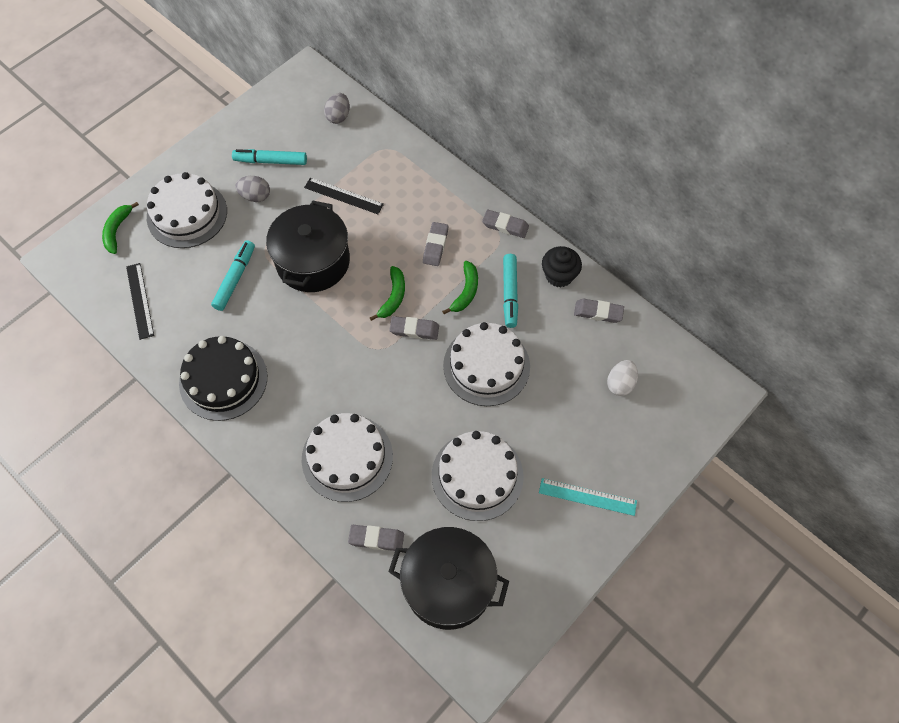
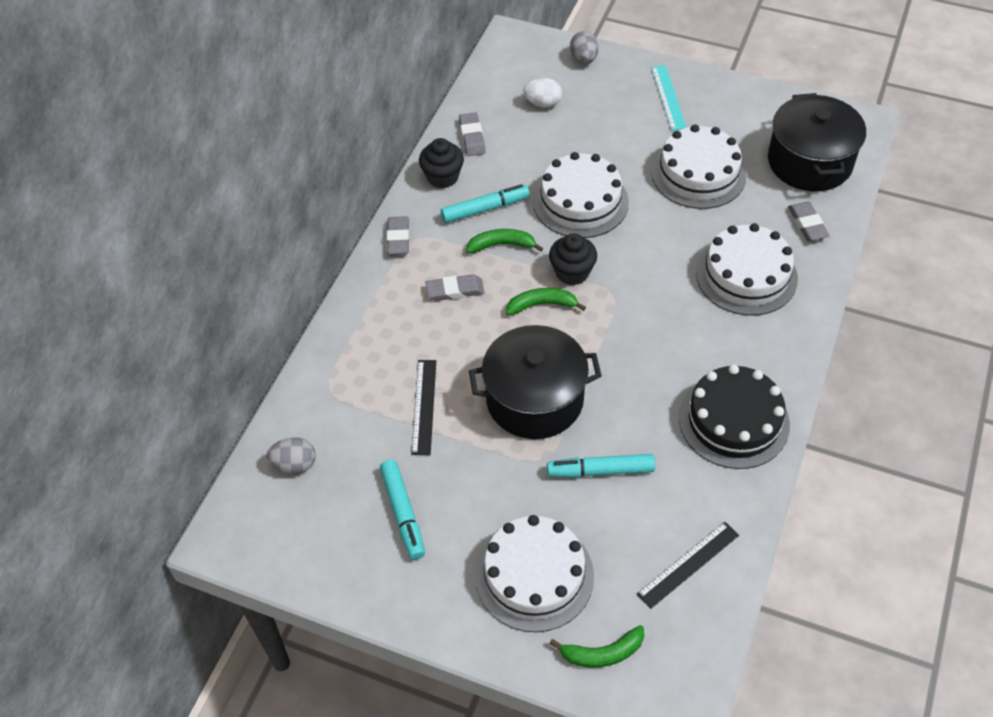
camera: 110 degrees left, 10 degrees down
grey egg [235,176,270,202] -> grey egg moved to [570,31,599,63]
grey eraser [389,316,439,340] -> black cupcake [549,234,597,285]

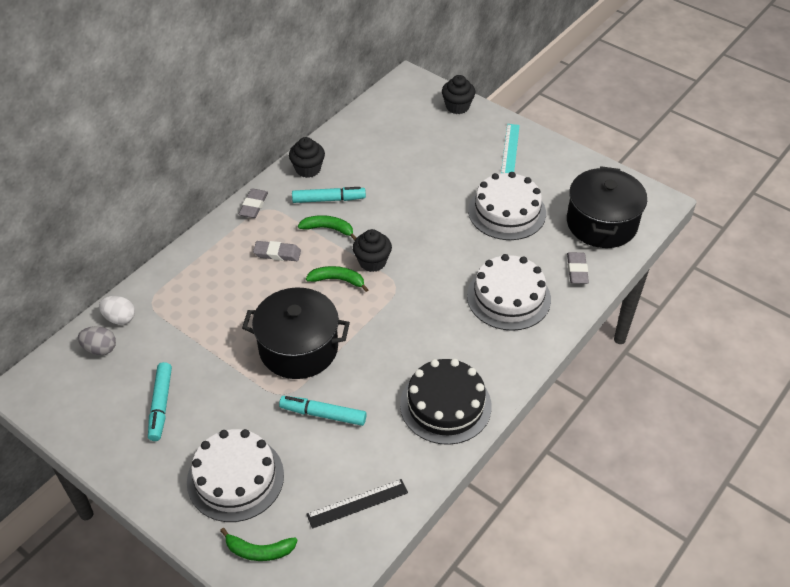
camera: 15 degrees right, 5 degrees down
black ruler [411,360,436,455] -> none
grey eraser [459,112,486,156] -> none
white egg [523,78,562,108] -> white egg moved to [99,296,135,325]
white cake [533,152,629,238] -> none
grey egg [570,31,599,63] -> black cupcake [442,75,475,114]

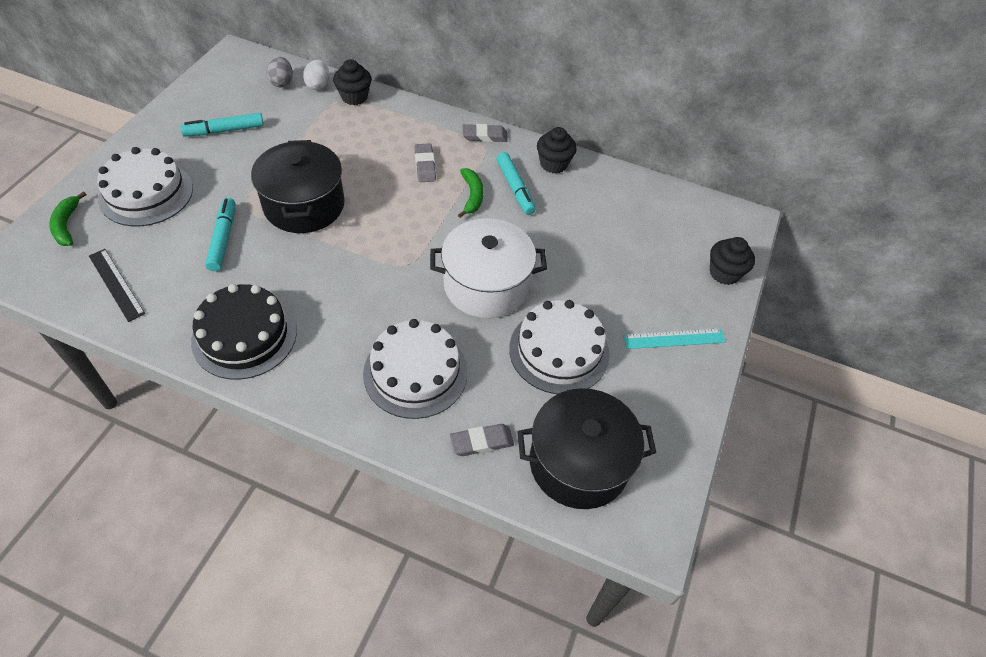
camera: 70 degrees right, 5 degrees up
green banana [306,266,369,292] -> none
black cupcake [353,229,392,272] -> black cupcake moved to [333,59,372,105]
none -> white pot [430,218,547,318]

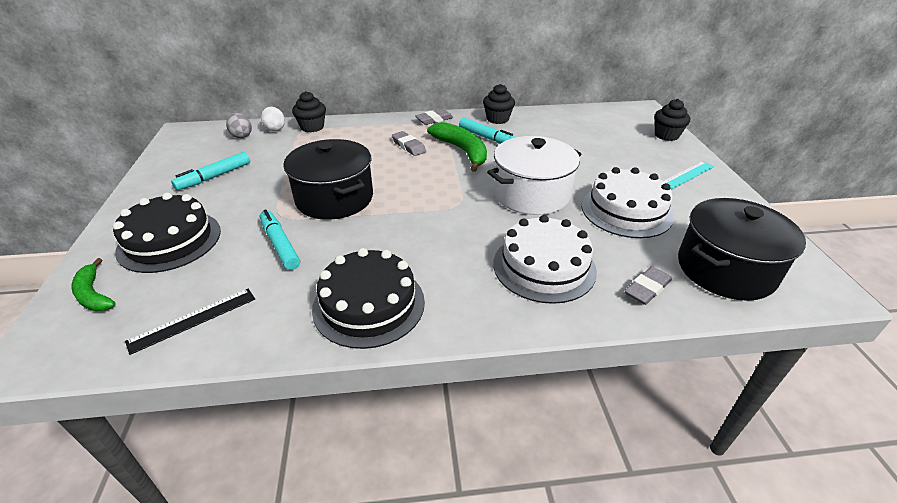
camera: 25 degrees left, 15 degrees down
black ruler [89,249,145,322] -> black ruler turned 60 degrees counterclockwise [125,288,255,355]
white cake [97,147,193,226] -> black cake [113,193,221,273]
green banana [458,168,483,218] -> green banana [427,122,487,172], size x1.64

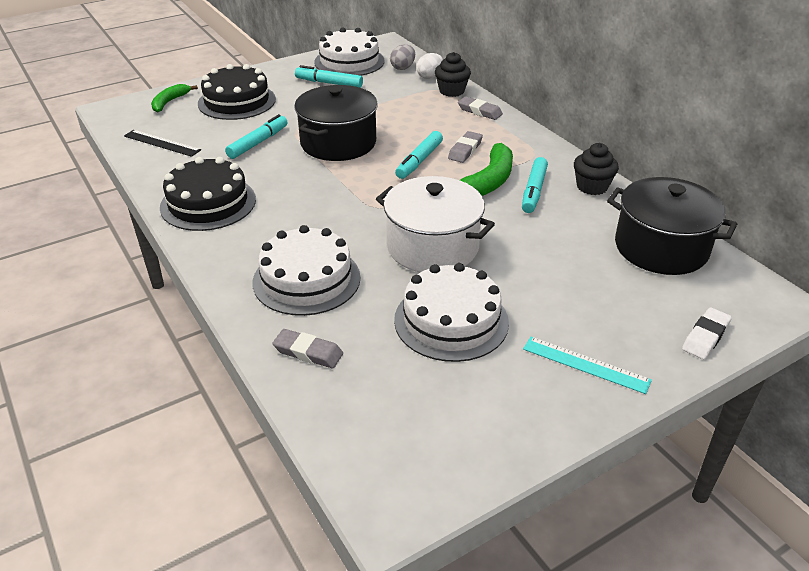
camera: 65 degrees right, 0 degrees up
grey eraser [415,109,454,125] -> grey eraser moved to [458,96,503,120]
black cupcake [654,99,690,141] -> white eraser [682,307,732,359]
black pot [678,198,806,301] -> black pot moved to [607,177,737,275]
none -> white cake [314,28,385,76]
none -> turquoise marker [395,131,443,179]

